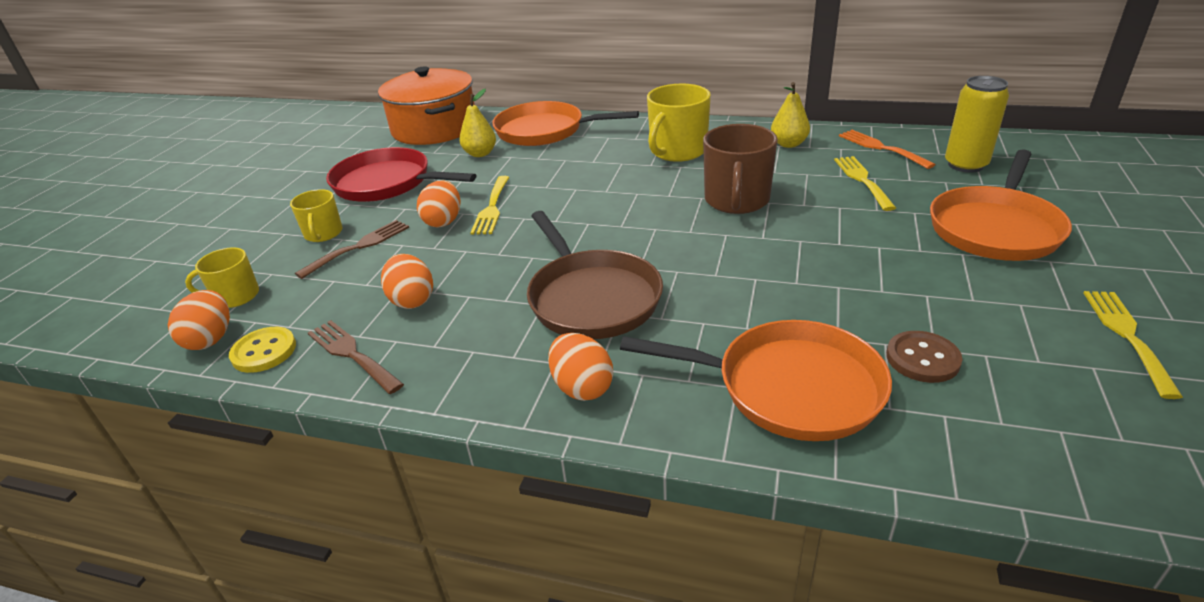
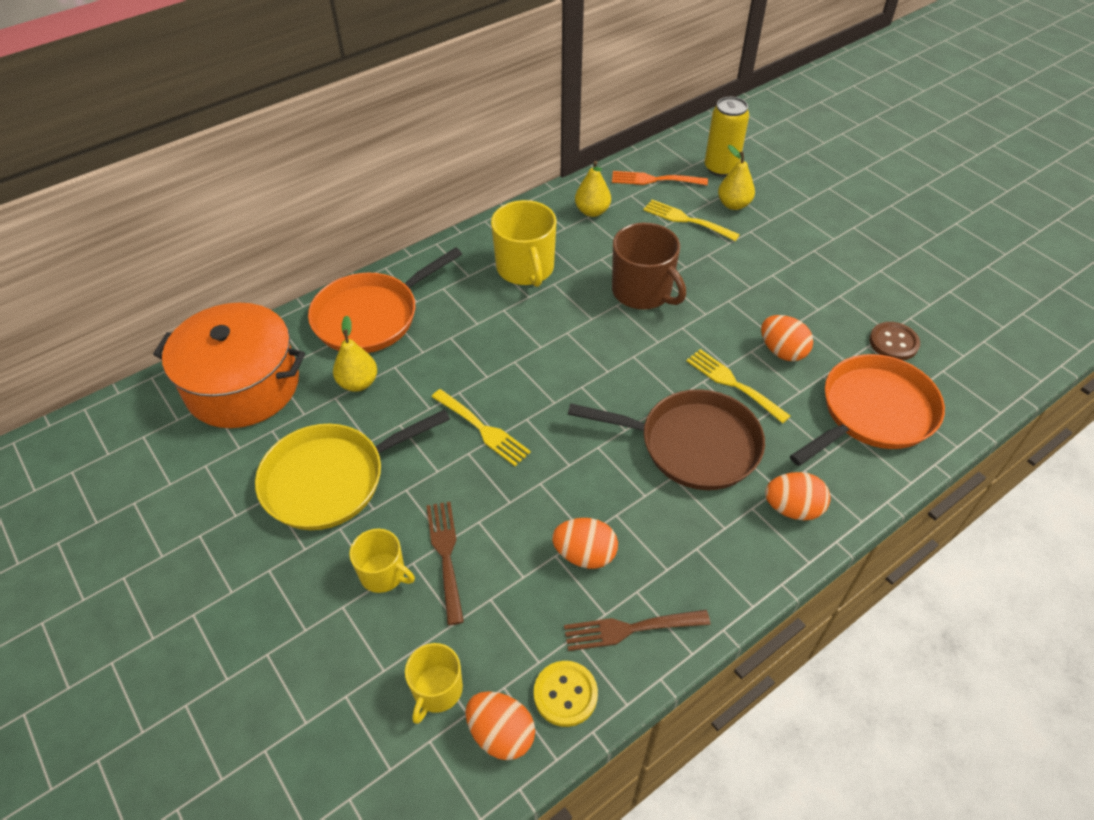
camera: 55 degrees left, 15 degrees up
red pan [326,147,476,202] -> yellow pan [255,409,450,530]
orange egg [417,180,461,227] -> orange egg moved to [761,315,813,361]
orange pan [930,149,1072,261] -> none
yellow fork [1083,291,1183,399] -> yellow fork moved to [686,349,790,423]
none -> yellow pear [718,145,755,210]

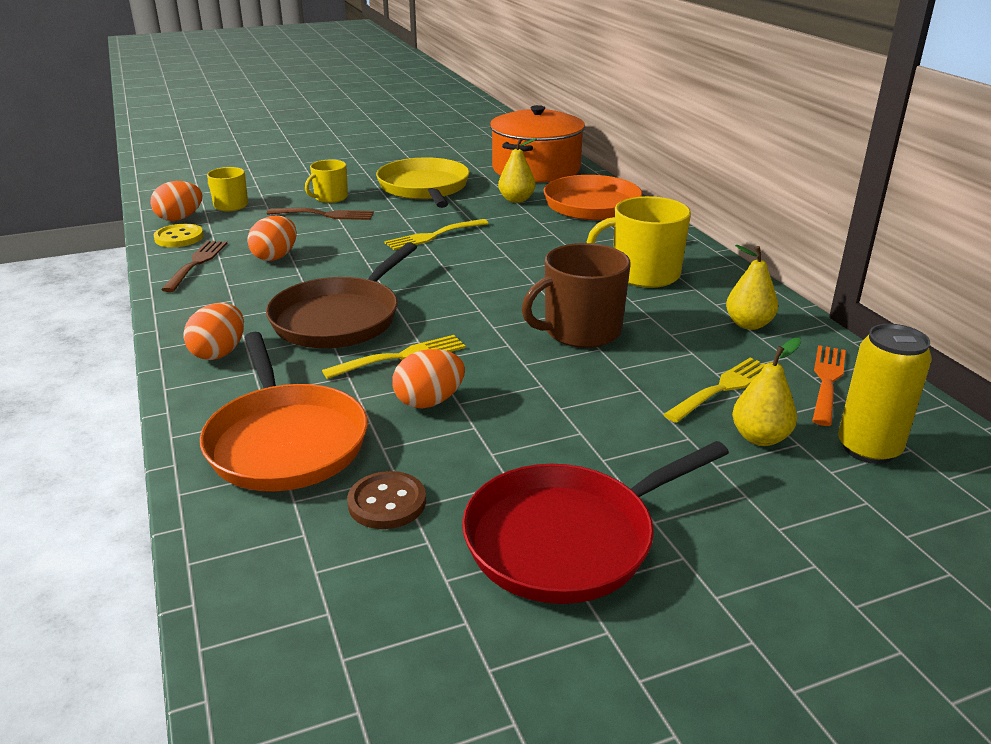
camera: 105 degrees right, 20 degrees down
none -> red pan [462,441,729,604]

